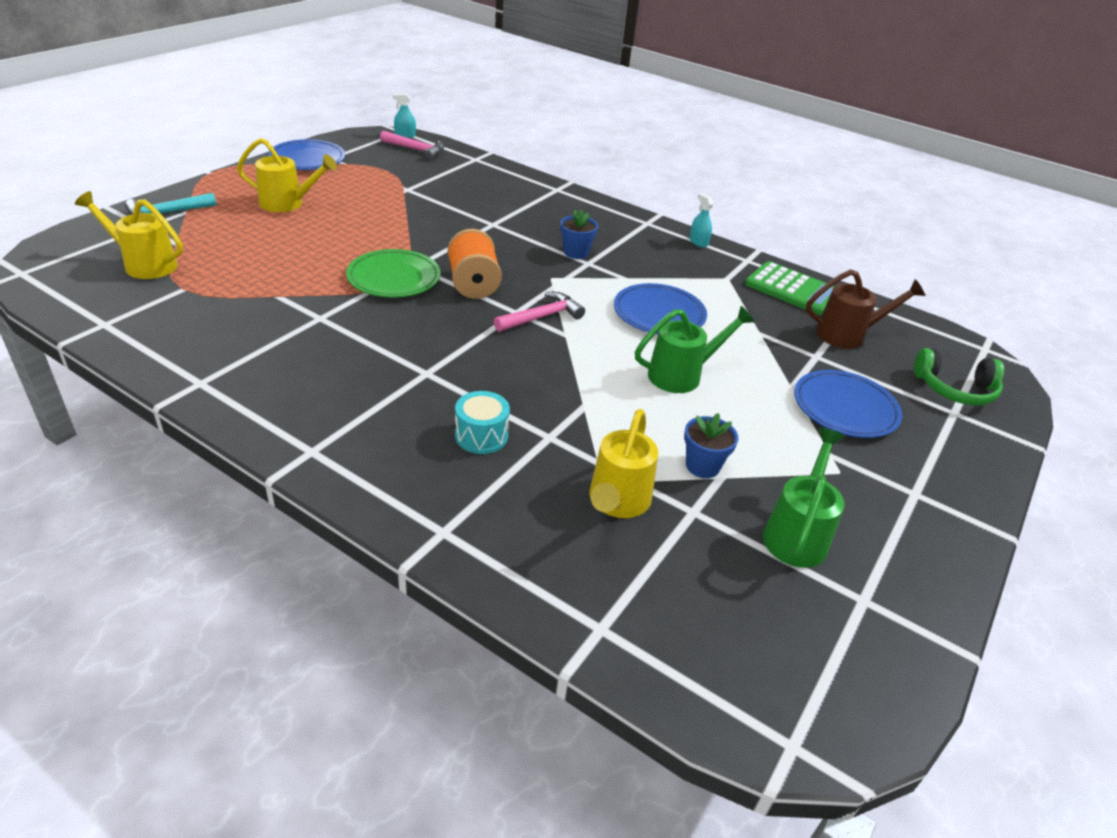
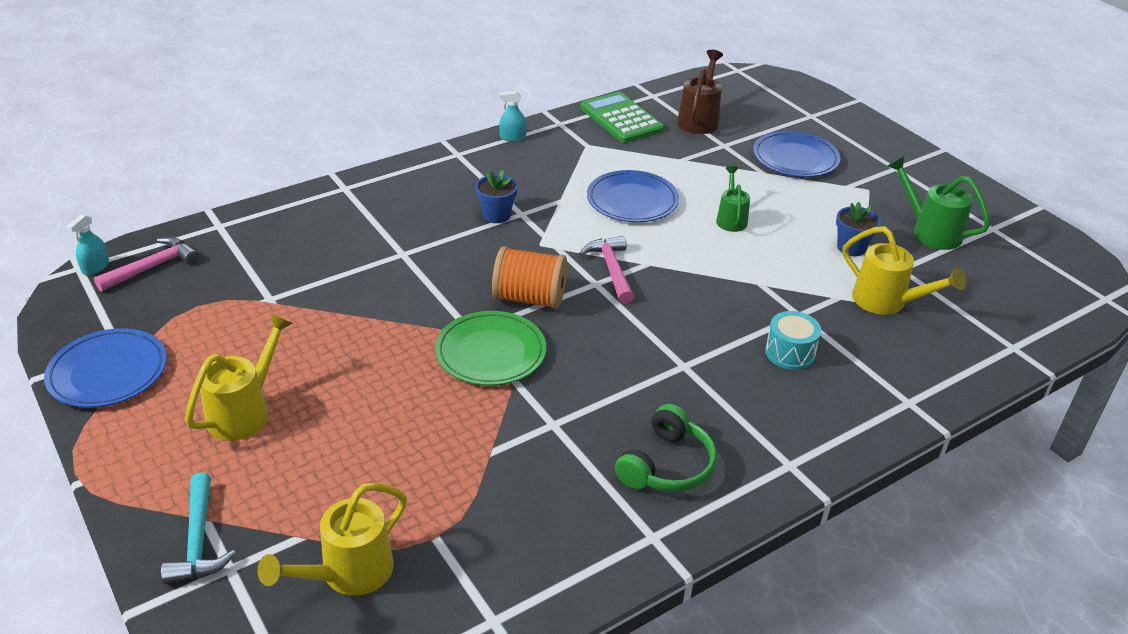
camera: 65 degrees left, 0 degrees up
green watering can [635,306,755,393] -> green watering can [716,166,750,232], size x0.66
green calculator [745,261,835,316] -> green calculator turned 90 degrees counterclockwise [580,92,664,143]
green headphones [914,348,1004,406] -> green headphones moved to [615,404,717,492]

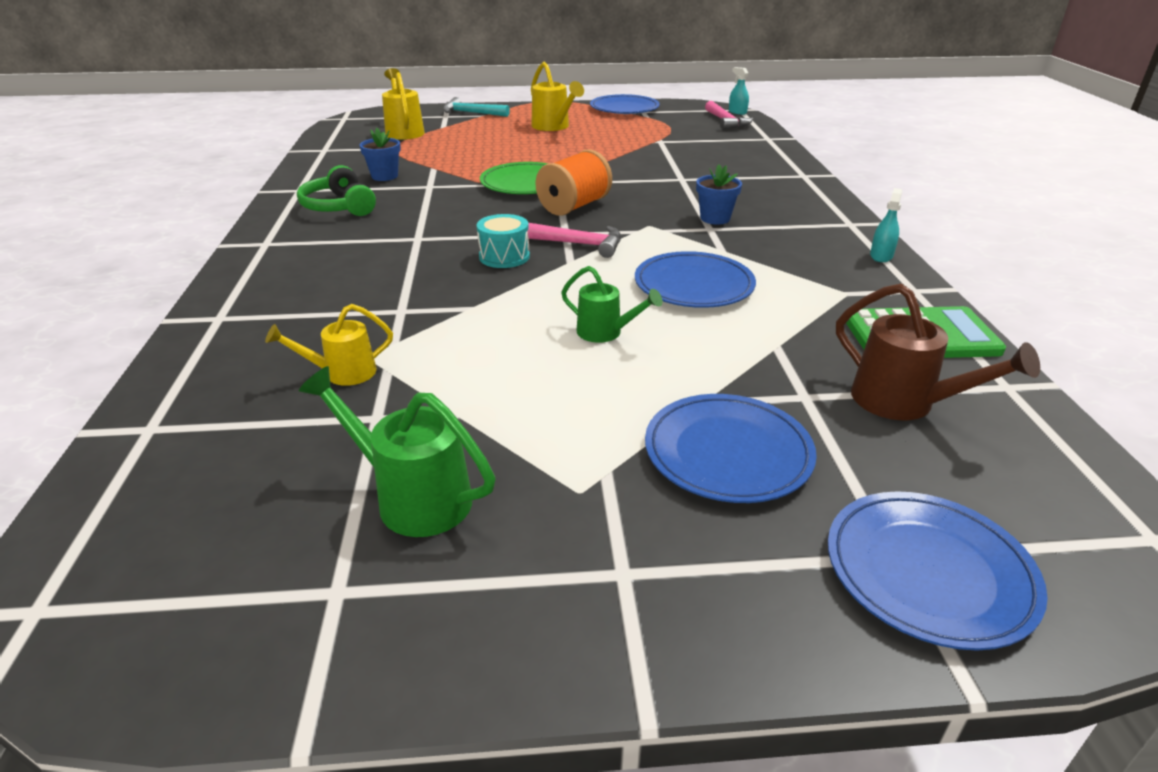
camera: 120 degrees right, 5 degrees down
turquoise drum [765,311,821,370] -> turquoise drum moved to [476,214,530,268]
blue flower pot [836,202,881,256] -> blue flower pot moved to [360,128,401,181]
yellow watering can [843,226,966,315] -> yellow watering can [265,304,393,386], size x0.66
green watering can [887,156,990,250] -> green watering can turned 135 degrees counterclockwise [298,366,495,537]
none -> blue plate [828,491,1048,651]

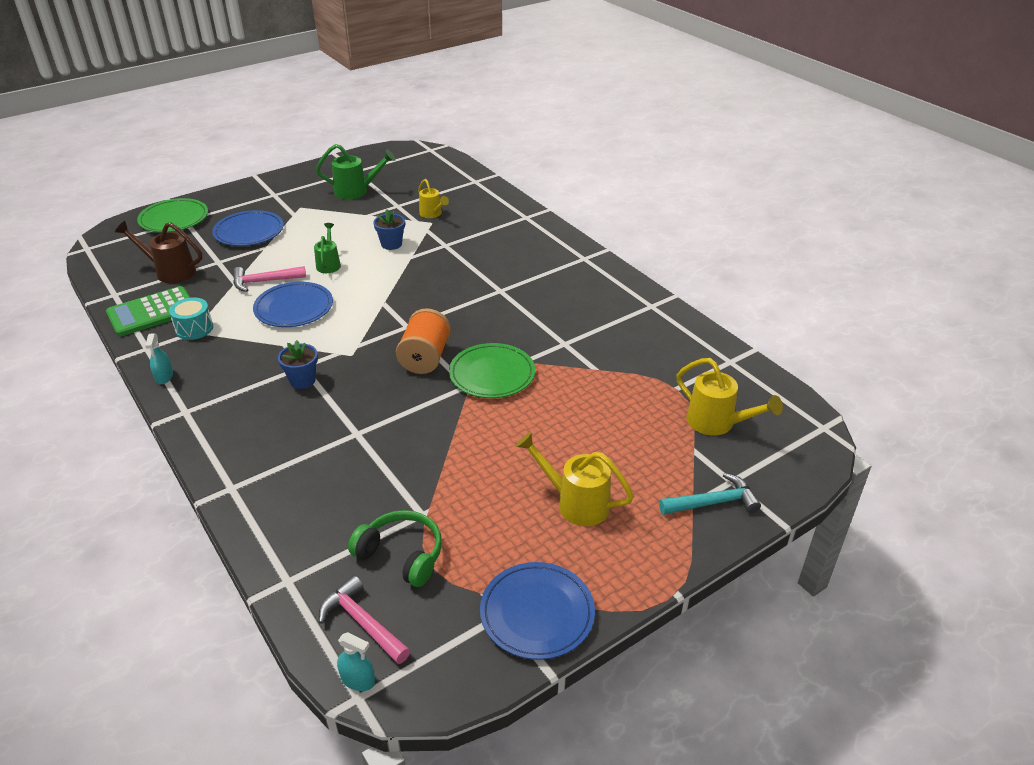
camera: 150 degrees right, 5 degrees up
yellow watering can [265,304,393,386] -> yellow watering can turned 105 degrees clockwise [418,179,449,218]
green headphones [297,165,376,216] -> green headphones moved to [348,510,442,587]
blue flower pot [360,128,401,181] -> blue flower pot moved to [373,209,405,250]
turquoise drum [476,214,530,268] -> turquoise drum moved to [169,297,213,340]
pink hammer [527,223,621,258] -> pink hammer moved to [233,266,306,292]
green watering can [561,266,662,343] -> green watering can turned 90 degrees clockwise [314,223,341,273]
blue plate [828,491,1048,651] -> green plate [137,198,208,233]

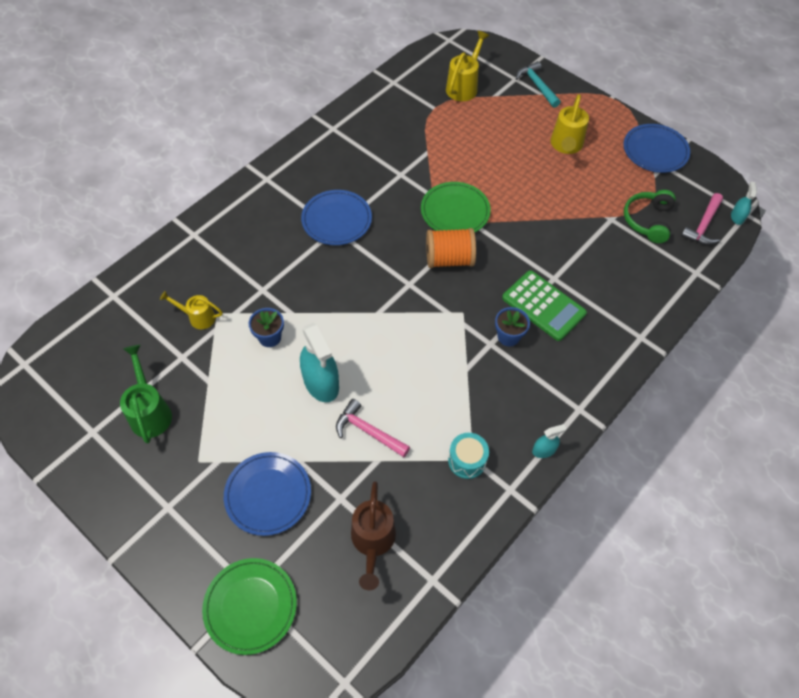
camera: 105 degrees left, 20 degrees up
green calculator [106,286,190,336] -> green calculator moved to [502,270,587,341]
pink hammer [233,266,306,292] -> pink hammer turned 150 degrees clockwise [336,399,410,457]
blue plate [253,282,333,327] -> blue plate moved to [301,190,372,245]
green watering can [314,223,341,273] -> turquoise spray bottle [300,323,339,402]
yellow watering can [418,179,449,218] -> yellow watering can turned 120 degrees counterclockwise [160,291,222,329]

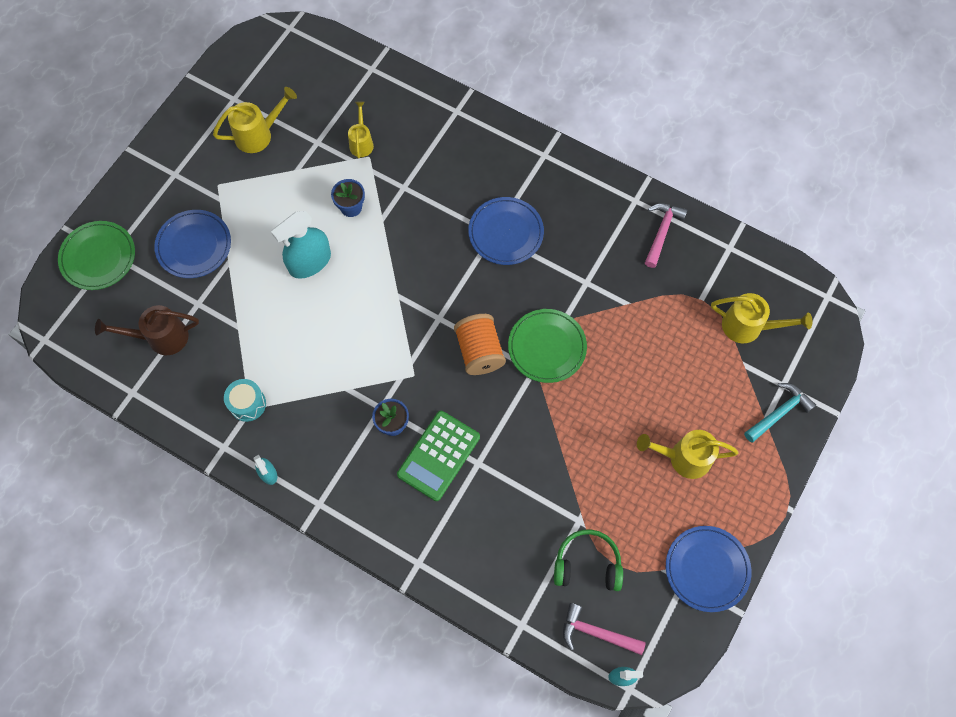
camera: 80 degrees right, 10 degrees up
green watering can [120,345,172,443] -> yellow watering can [213,87,297,153]
pink hammer [336,399,410,457] -> pink hammer moved to [645,203,688,268]

